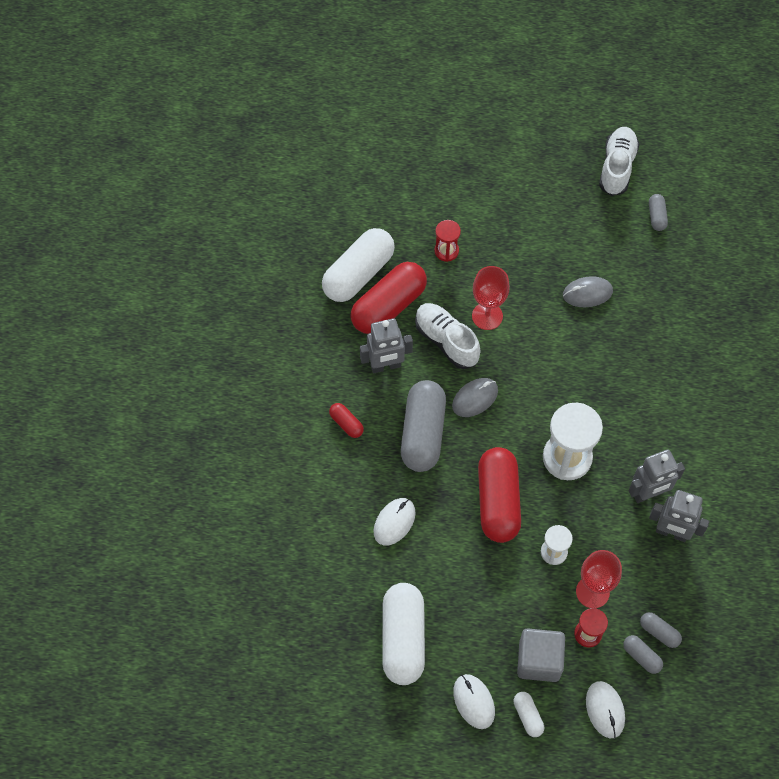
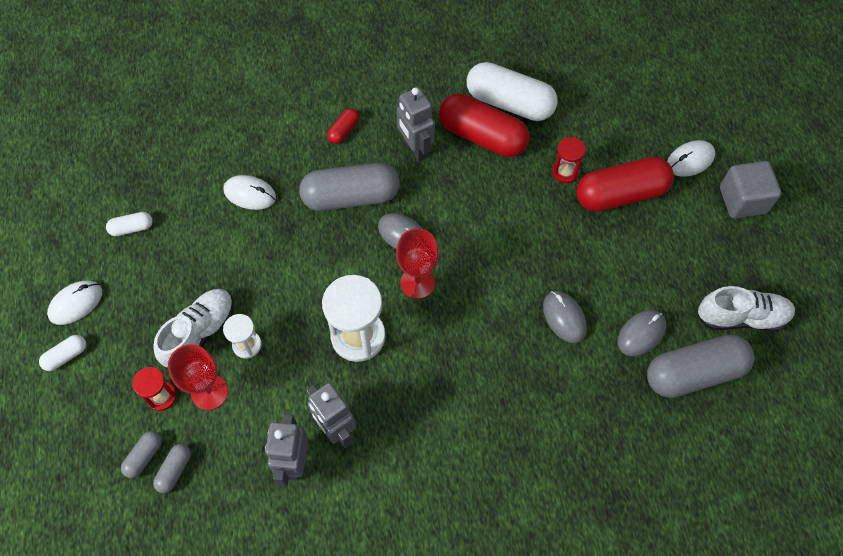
camera: 75 degrees right, 0 degrees up
white capsule [382,583,425,685] -> white capsule [106,212,153,236], size x0.45
white shoe [415,303,481,369] -> white shoe moved to [154,289,234,368]
red goblet [472,266,510,330] -> red goblet moved to [396,228,439,299]
red capsule [478,447,521,543] -> red capsule moved to [576,157,674,212]
grey cube [517,628,565,682] -> grey cube moved to [720,161,781,218]
white mouse [586,681,625,738] -> white mouse moved to [667,140,715,177]
grey capsule [649,194,668,231] -> grey capsule [647,334,754,398], size x2.22
none -> grey mouse [617,310,666,356]

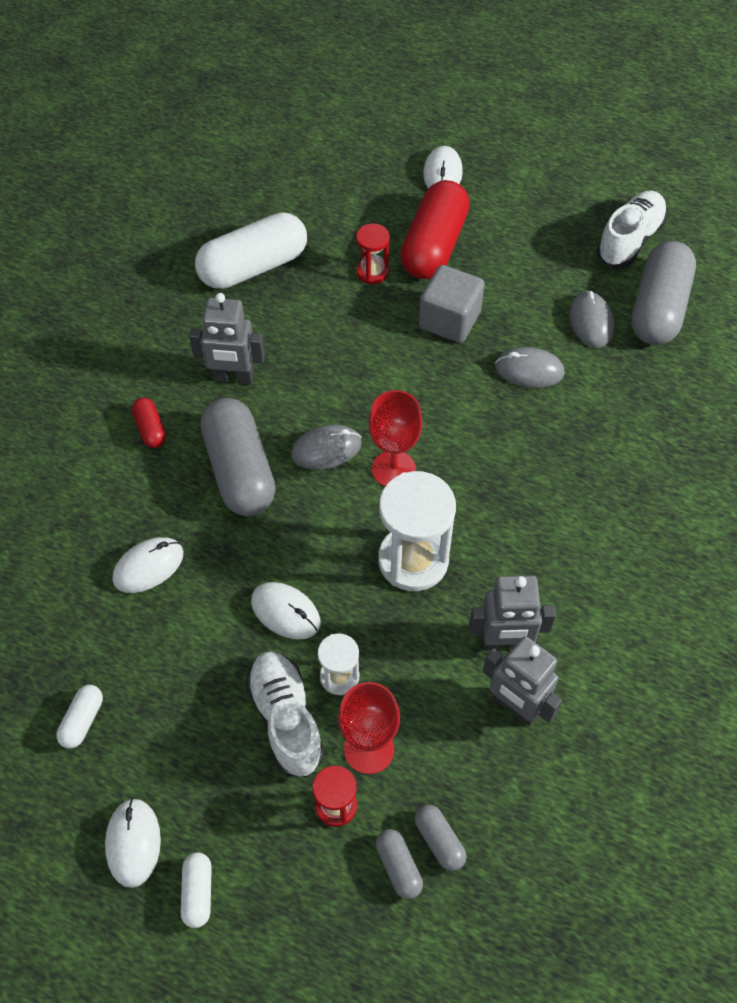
camera: 55 degrees left, 5 degrees down
grey capsule [299,163,400,211] -> grey capsule turned 45 degrees counterclockwise [201,398,276,516]
red capsule [439,94,529,157] -> none
grey cube [720,161,781,218] -> grey cube moved to [419,265,485,343]
none -> white mouse [251,582,321,640]

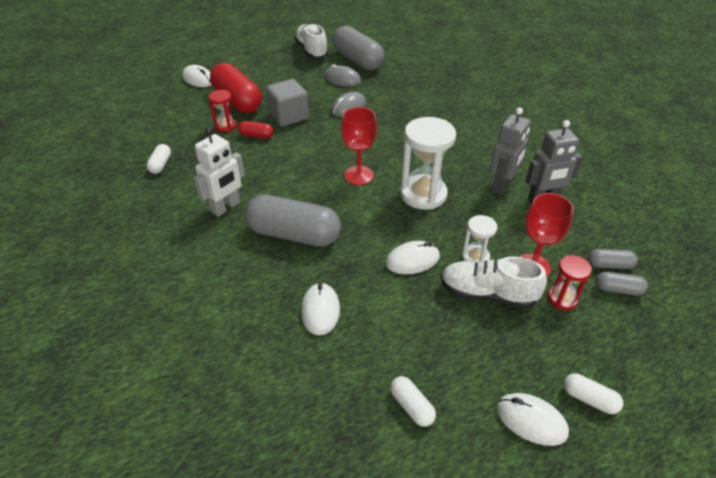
camera: 55 degrees left, 15 degrees down
red capsule [132,397,166,448] -> red capsule moved to [238,121,274,139]
grey robot [189,293,265,384] -> white robot [194,128,245,217]
white capsule [195,212,307,289] -> white capsule [147,144,171,174], size x0.45
grey mouse [291,425,362,470] -> none

